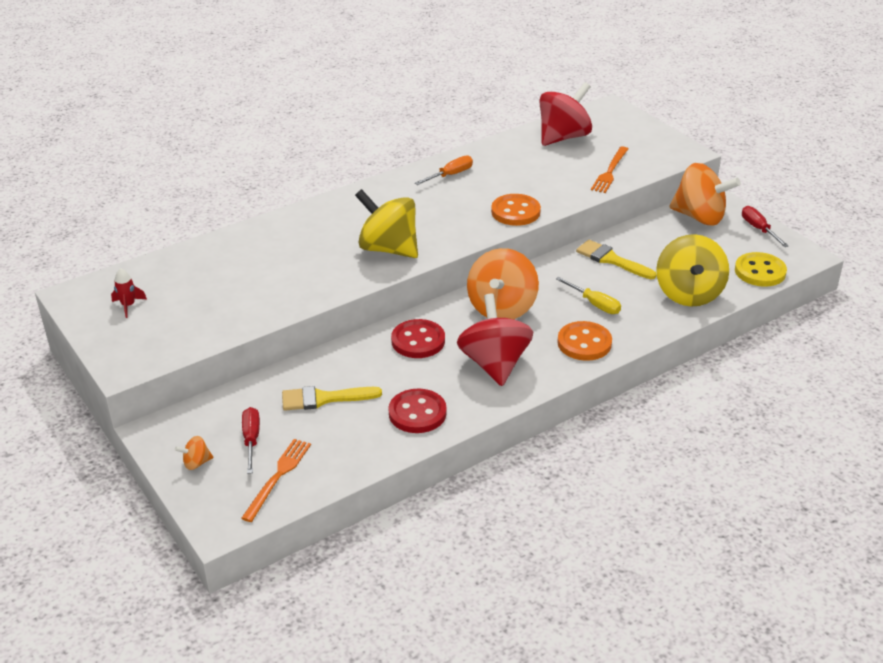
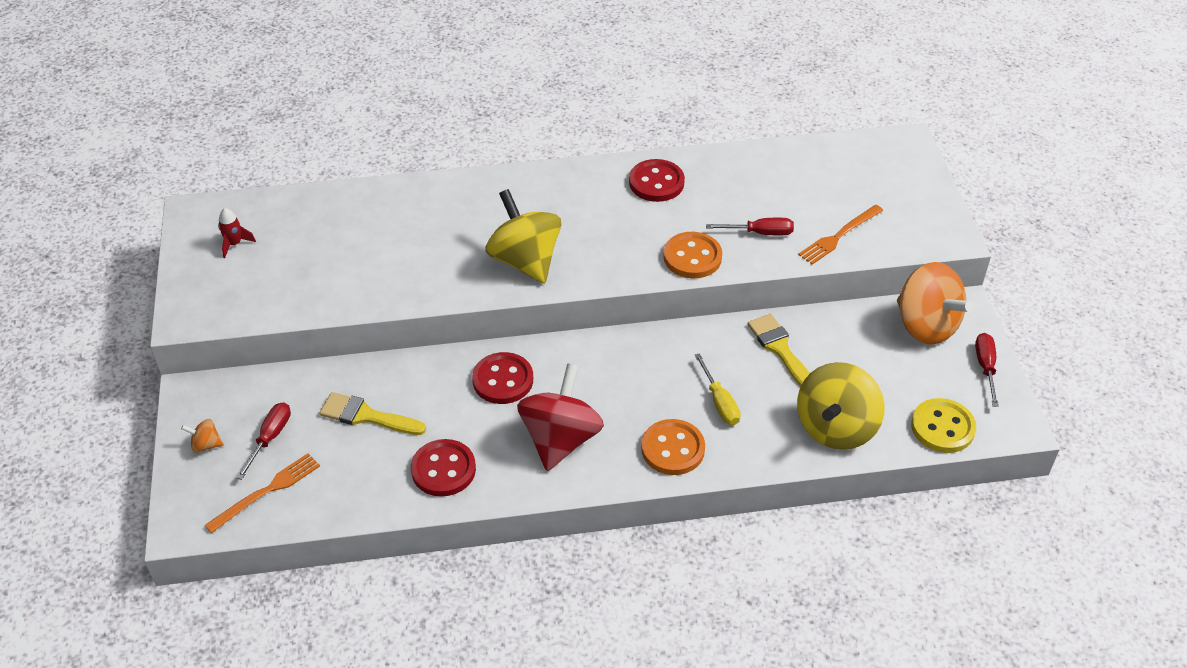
camera: 25 degrees right, 10 degrees up
orange screwdriver [415,155,473,185] -> red button [629,159,685,202]
orange spinning top [467,248,539,319] -> none
red spinning top [539,82,592,146] -> none
none -> red screwdriver [706,218,794,236]

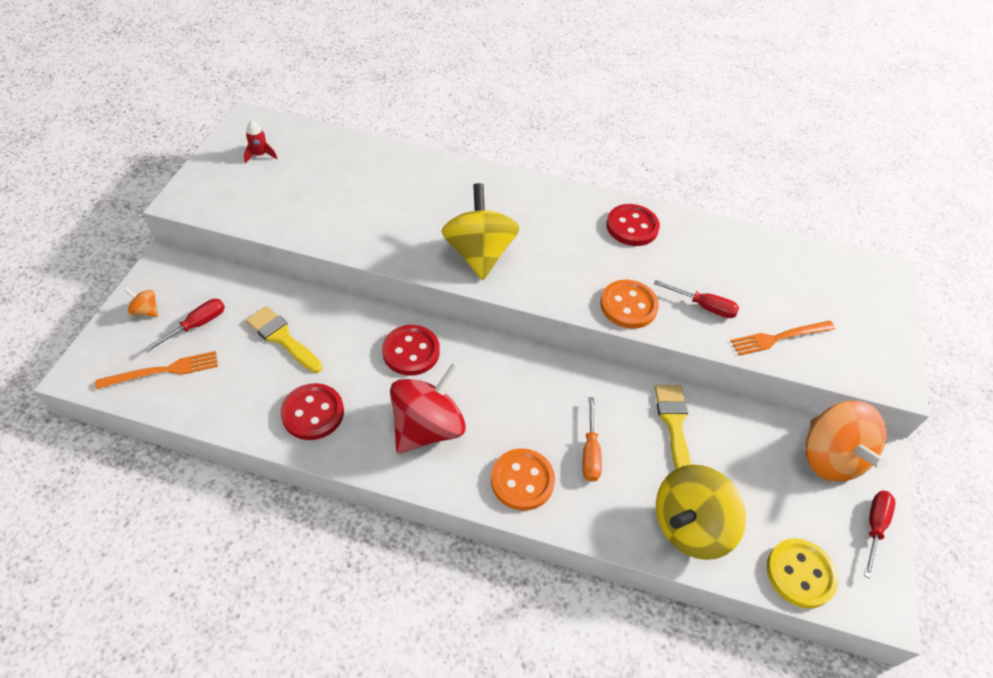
camera: 20 degrees right, 5 degrees up
yellow screwdriver [695,353,741,425] -> orange screwdriver [583,397,602,482]

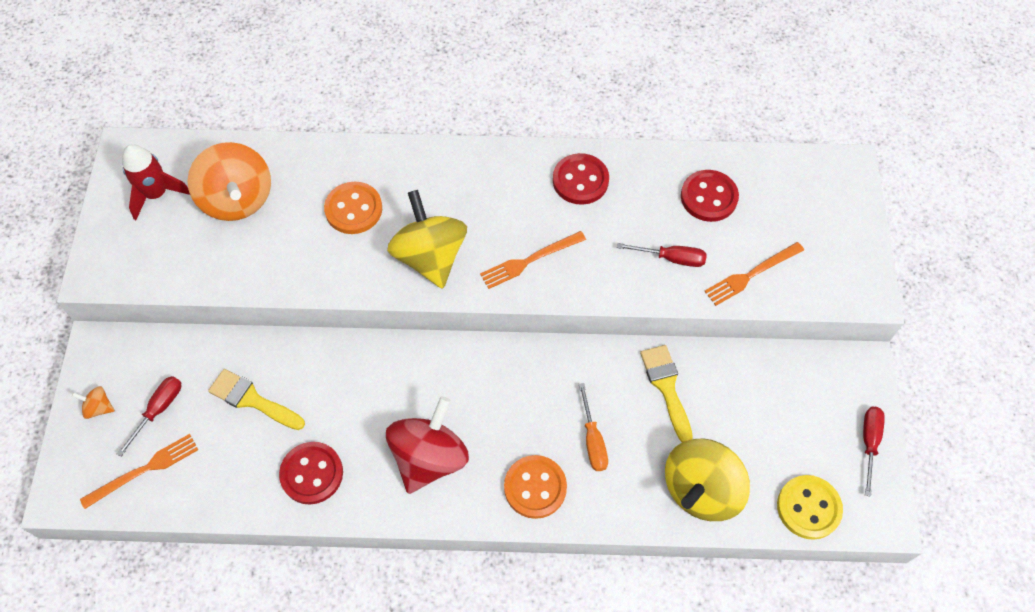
camera: 10 degrees left, 10 degrees up
red rocket [244,120,278,164] -> red rocket [122,144,190,220], size x1.70
red button [382,325,440,375] -> red button moved to [681,170,739,222]
orange button [600,280,659,329] -> orange button moved to [324,182,382,234]
orange spinning top [805,401,887,482] -> orange spinning top moved to [187,142,271,221]
none -> orange fork [480,231,586,289]

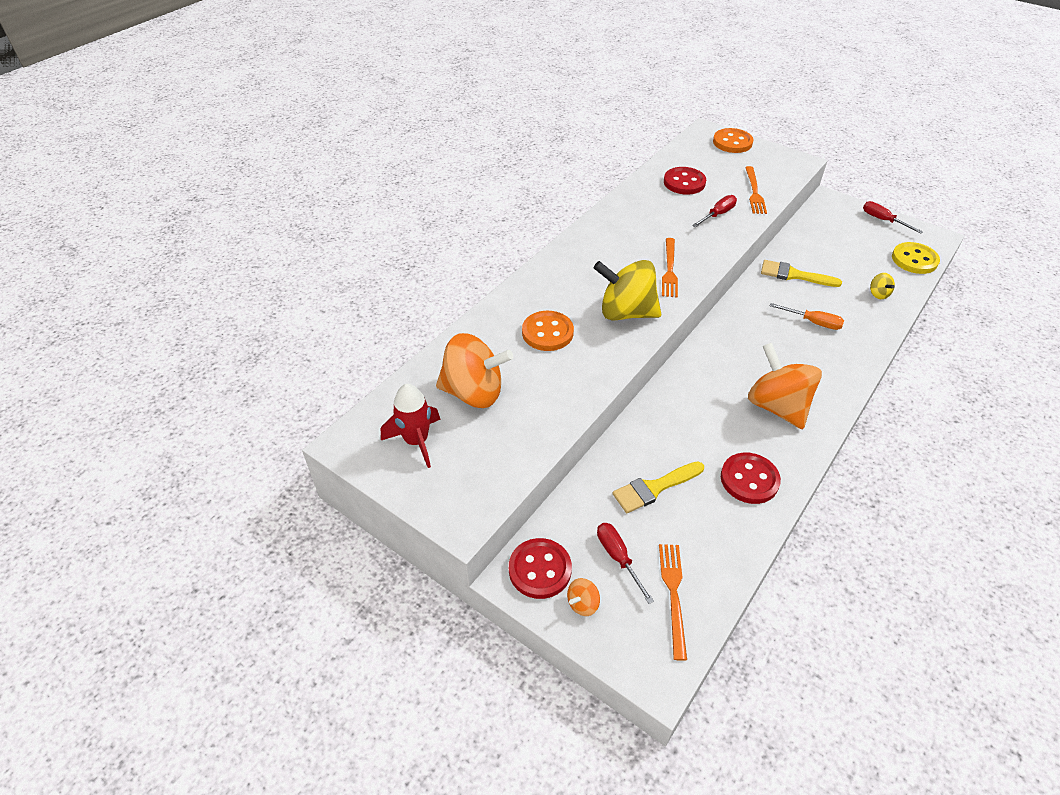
camera: 55 degrees left, 15 degrees down
red spinning top [386,396,469,494] -> orange spinning top [748,343,822,429]
orange button [504,455,567,519] -> orange button moved to [713,128,754,153]
red button [553,153,609,205] -> red button moved to [509,538,572,599]
yellow spinning top [665,438,750,521] -> yellow spinning top [870,273,895,299], size x0.42

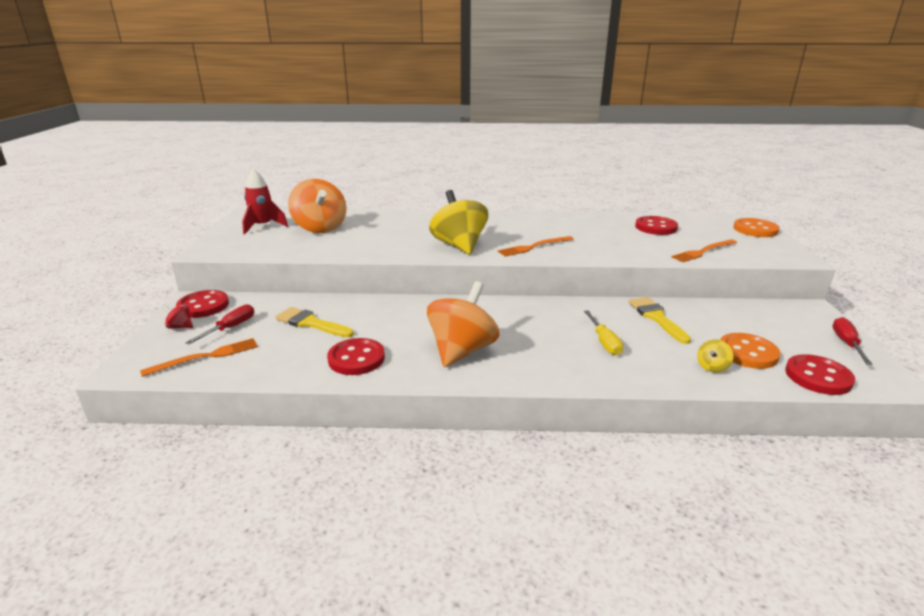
camera: 55 degrees right, 20 degrees down
orange button [522,311,574,351] -> orange button moved to [720,333,781,369]
orange spinning top [567,578,600,616] -> red spinning top [161,304,193,329]
red screwdriver [692,195,737,227] -> none
orange screwdriver [770,303,844,330] -> yellow screwdriver [584,310,623,355]
yellow button [892,242,940,274] -> red button [785,354,855,395]

